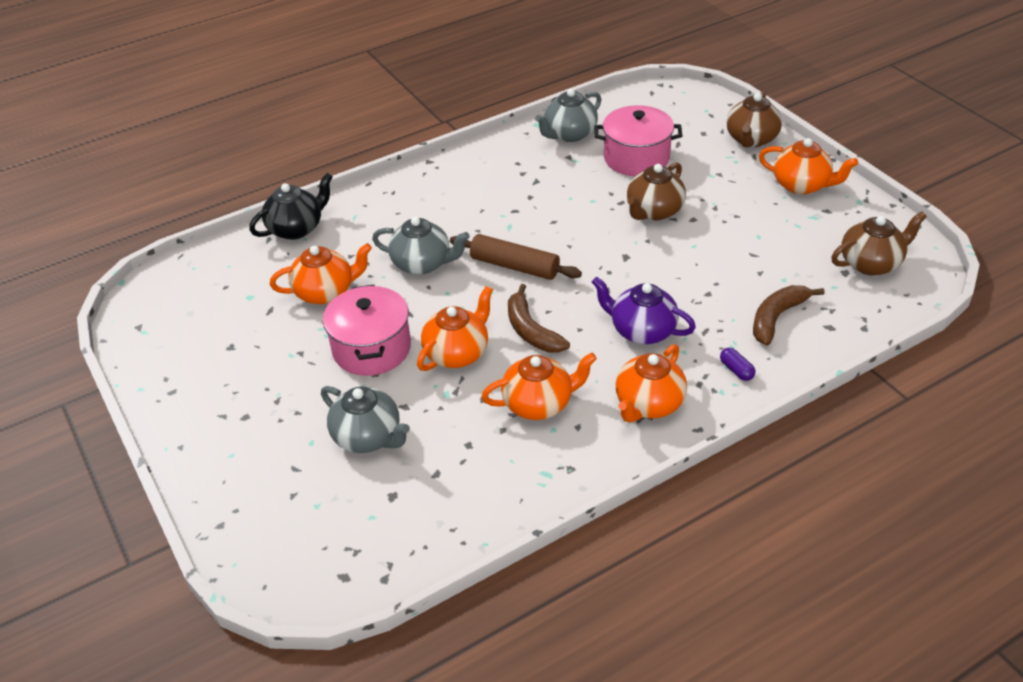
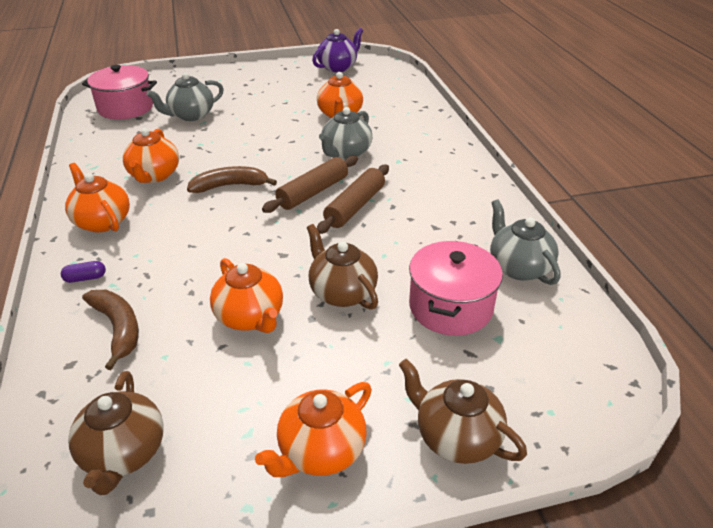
camera: 105 degrees right, 5 degrees down
black teapot [249,173,333,240] -> none
pink pot [323,285,411,376] -> pink pot moved to [82,65,157,120]
orange teapot [417,286,493,371] -> orange teapot moved to [210,258,283,333]
purple teapot [592,277,696,344] -> purple teapot moved to [312,28,363,72]
none -> brown rolling pin [317,165,389,234]

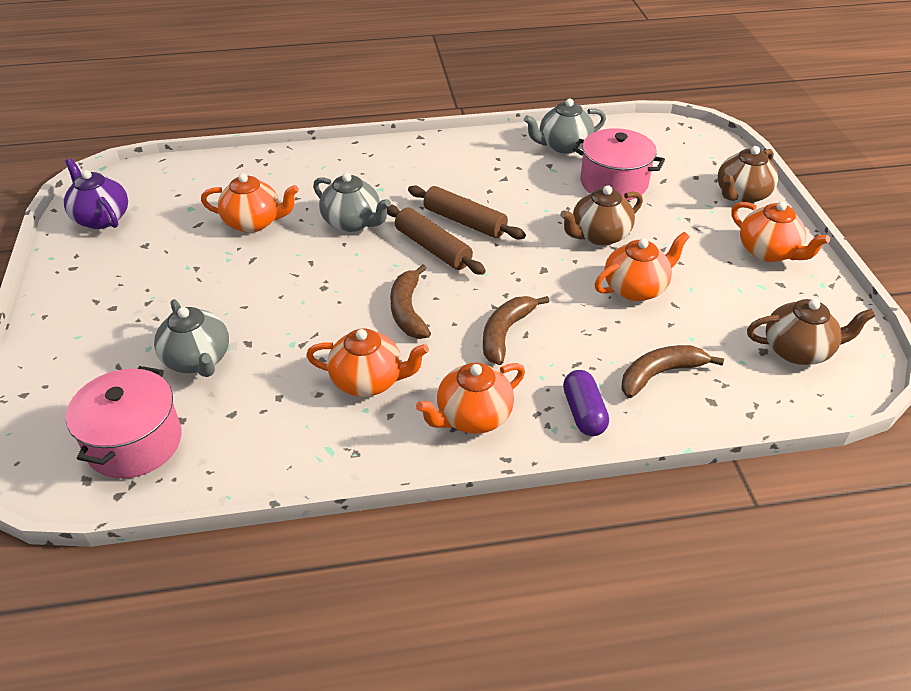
camera: 85 degrees left, 5 degrees up
purple capsule [61,261,106,283] -> purple capsule [563,370,609,436], size x1.62
none -> brown banana [483,296,549,365]

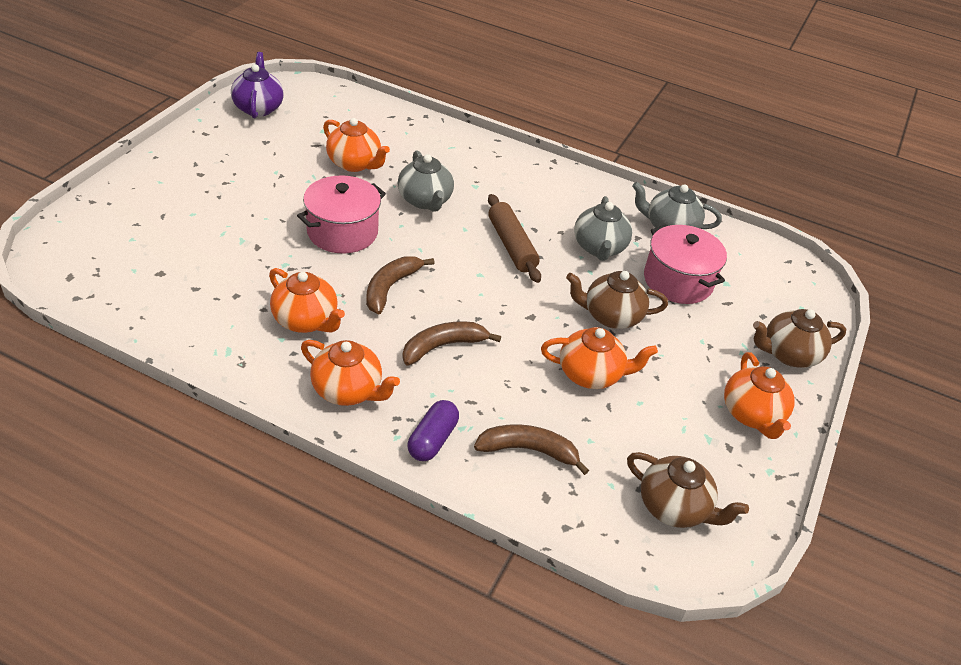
camera: 30 degrees right, 0 degrees up
pink pot [66,366,182,479] -> pink pot moved to [297,175,386,254]
grey teapot [154,299,229,377] -> grey teapot moved to [574,196,632,261]
brown rolling pin [387,204,486,275] -> none
orange teapot [416,362,525,434] -> orange teapot turned 150 degrees counterclockwise [301,340,400,406]

